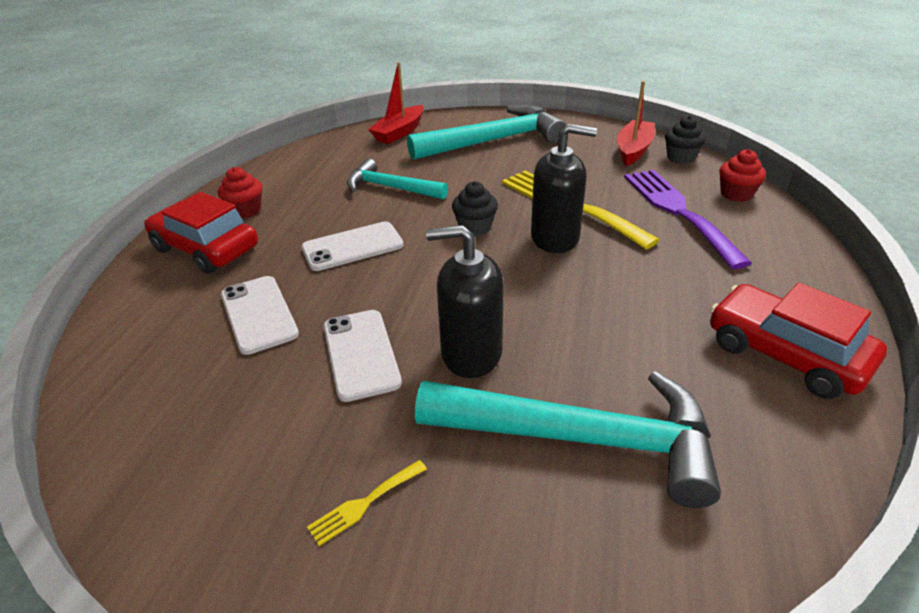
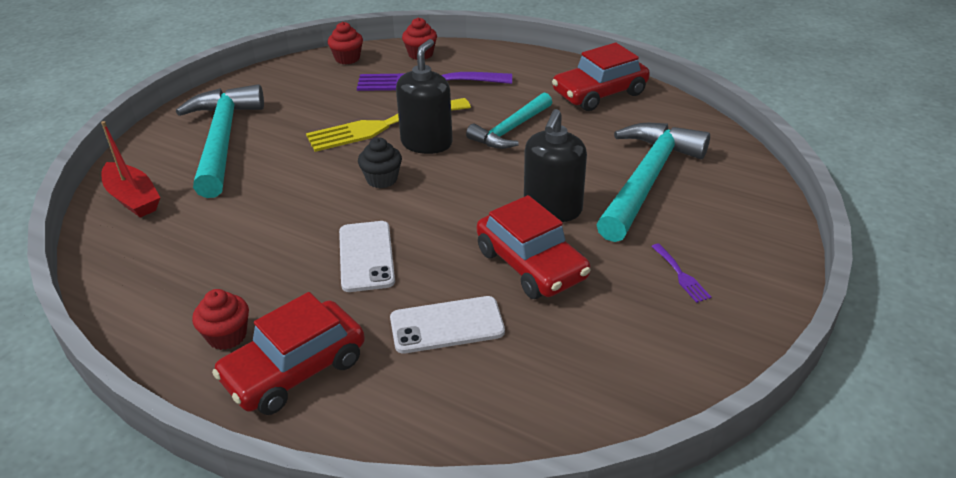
camera: 75 degrees left, 0 degrees up
yellow fork [307,460,427,546] -> purple fork [651,243,711,303]
white phone [323,310,402,402] -> red car [477,195,591,299]
turquoise hammer [347,159,448,200] -> turquoise hammer moved to [466,92,552,149]
red boat [617,81,655,166] -> none
black cupcake [665,115,706,164] -> red cupcake [328,22,363,65]

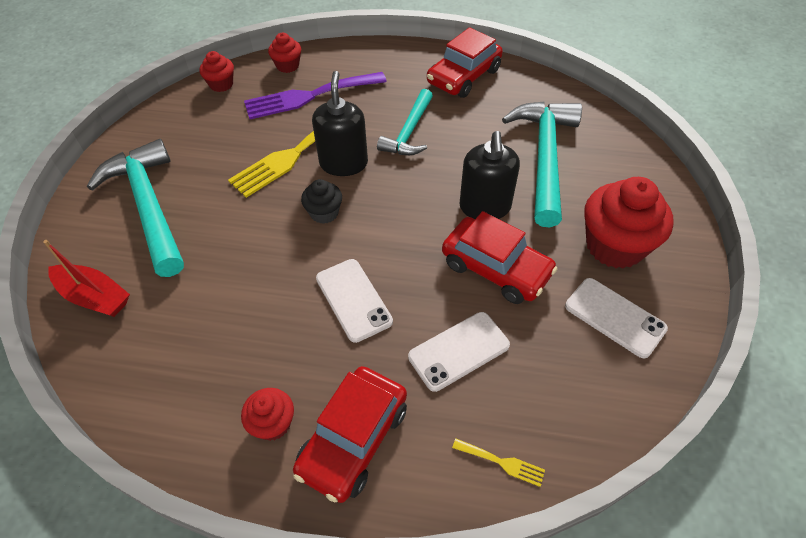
camera: 20 degrees left, 15 degrees up
purple fork [651,243,711,303] -> red cupcake [584,177,674,269]
none -> yellow fork [452,439,545,487]
none -> white phone [565,278,668,358]

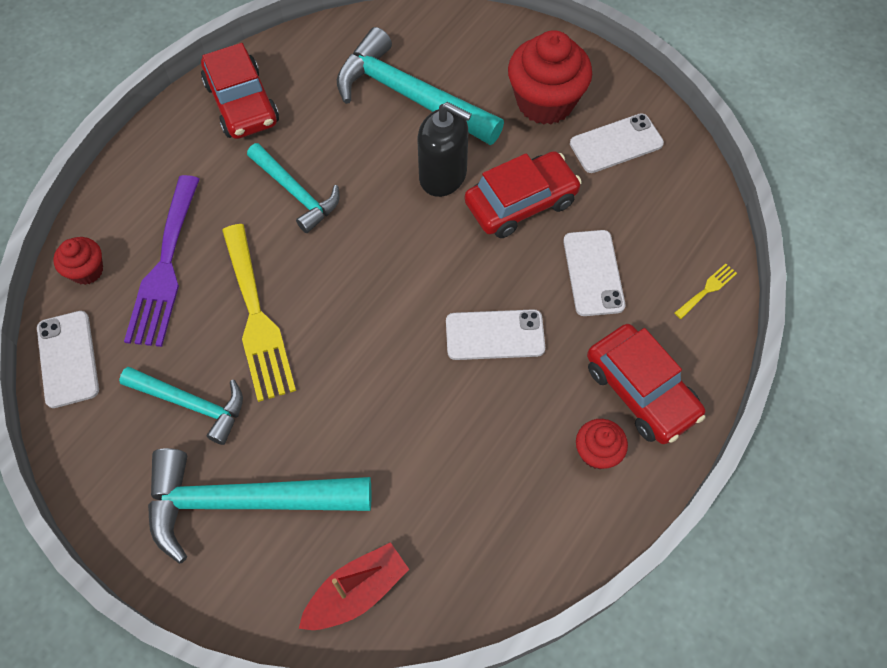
camera: 65 degrees left, 10 degrees up
red cupcake [199,51,234,92] -> white phone [37,311,99,408]
black cupcake [301,179,342,224] -> none
black soap dispenser [312,71,368,176] -> none
none -> turquoise hammer [119,367,243,445]

